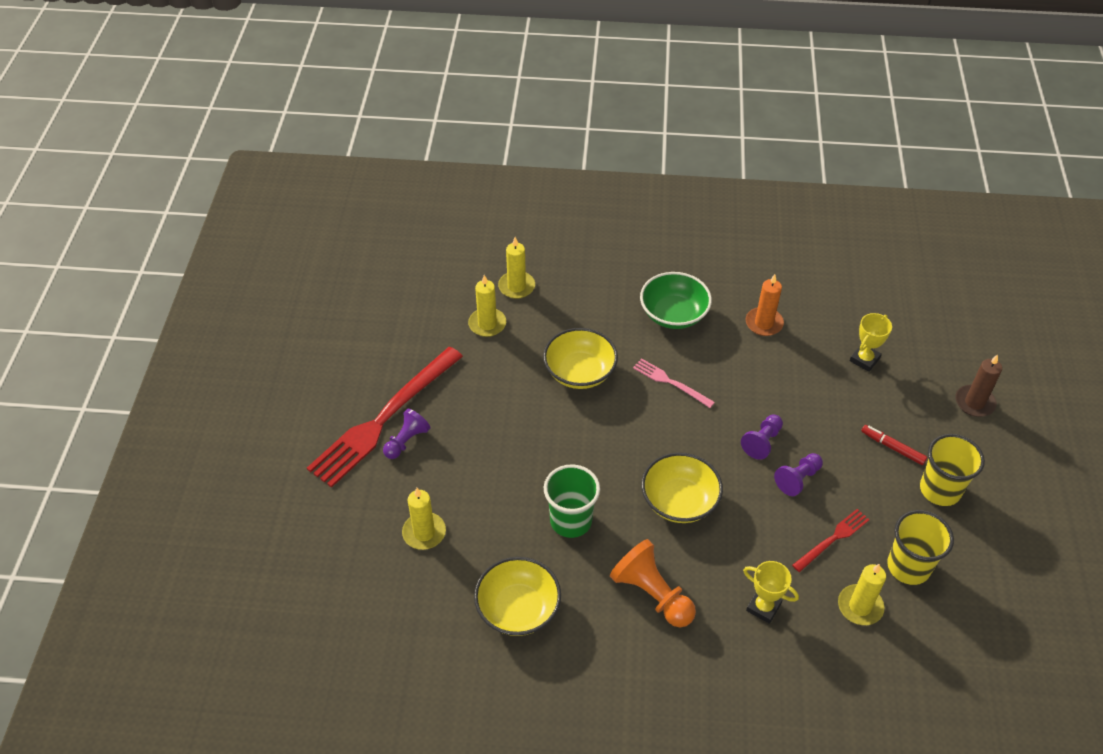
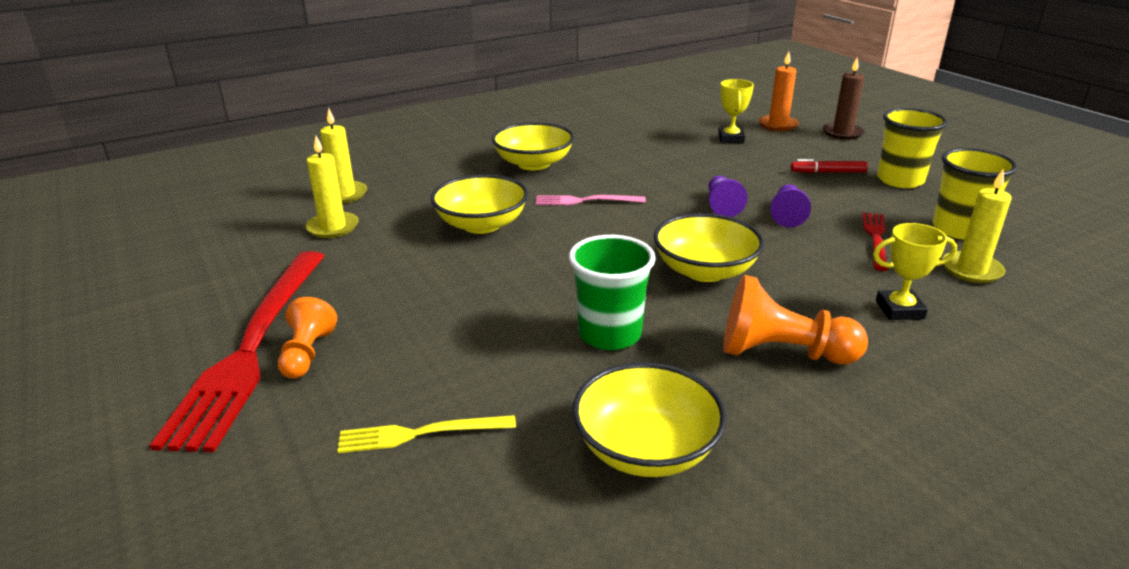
camera: 35 degrees left, 20 degrees down
purple pawn [383,409,430,459] -> orange pawn [278,297,337,379]
yellow candle [402,488,446,550] -> yellow fork [338,415,516,453]
green bowl [640,272,712,329] -> yellow bowl [492,122,574,170]
orange candle [746,274,784,336] -> orange candle moved to [759,51,799,131]

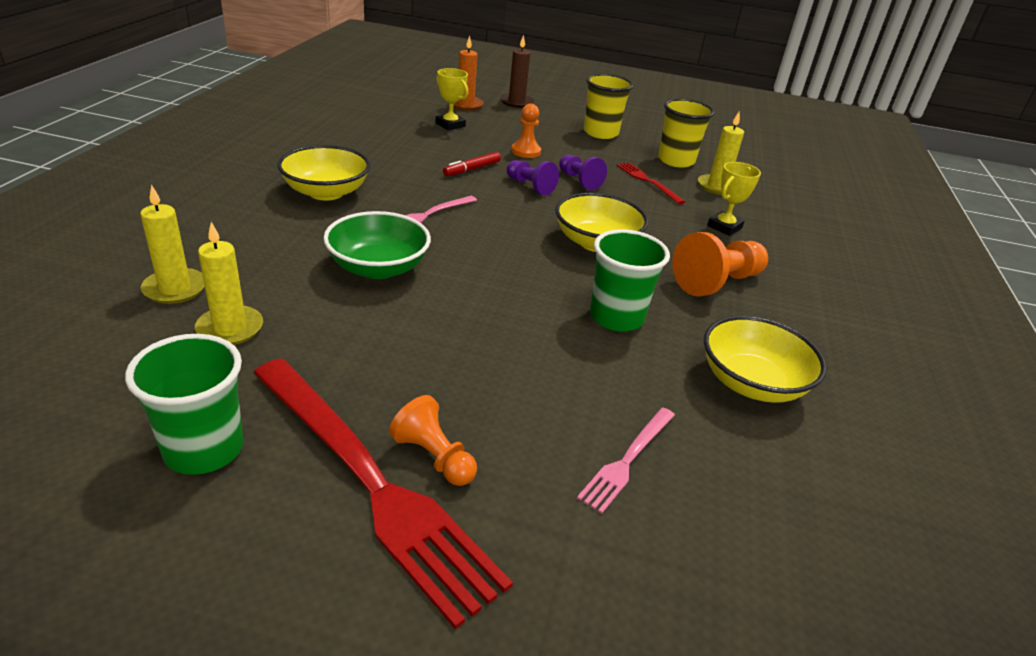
camera: 50 degrees left, 5 degrees up
yellow fork [338,415,516,453] -> pink fork [577,407,675,514]
yellow bowl [431,174,528,234] -> green bowl [323,211,431,279]
red marker [791,159,868,173] -> red marker moved to [443,152,501,176]
none -> green cup [125,334,244,475]
none -> orange pawn [512,104,541,158]

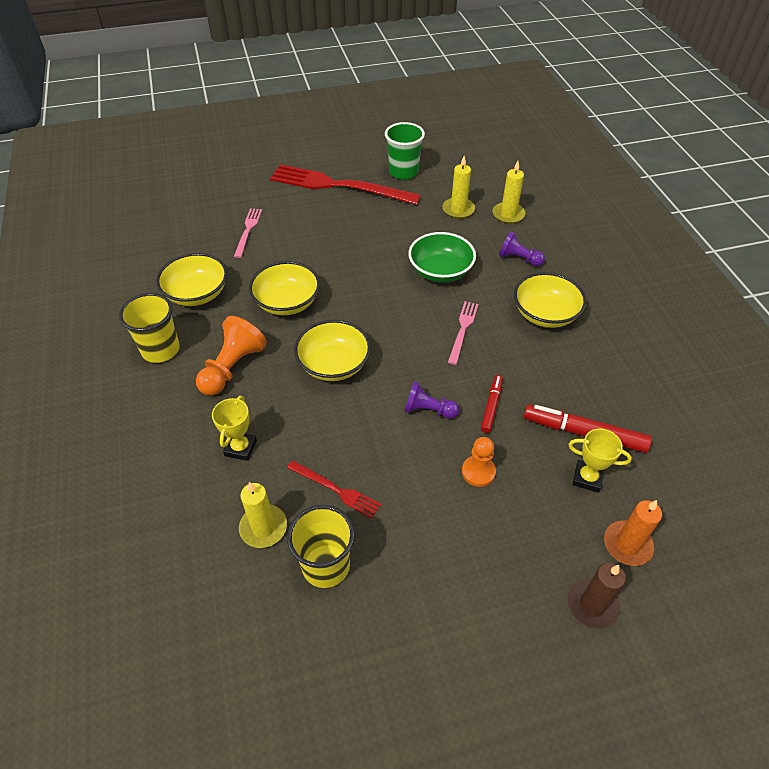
camera: 155 degrees right, 15 degrees up
orange pawn [389,395,477,486] -> none
purple pawn [559,155,607,190] -> purple pawn moved to [499,232,545,267]
yellow cup [584,74,634,139] -> yellow cup moved to [119,293,180,363]
green cup [590,229,670,332] -> yellow bowl [249,261,320,315]
none -> red marker [524,404,652,453]

